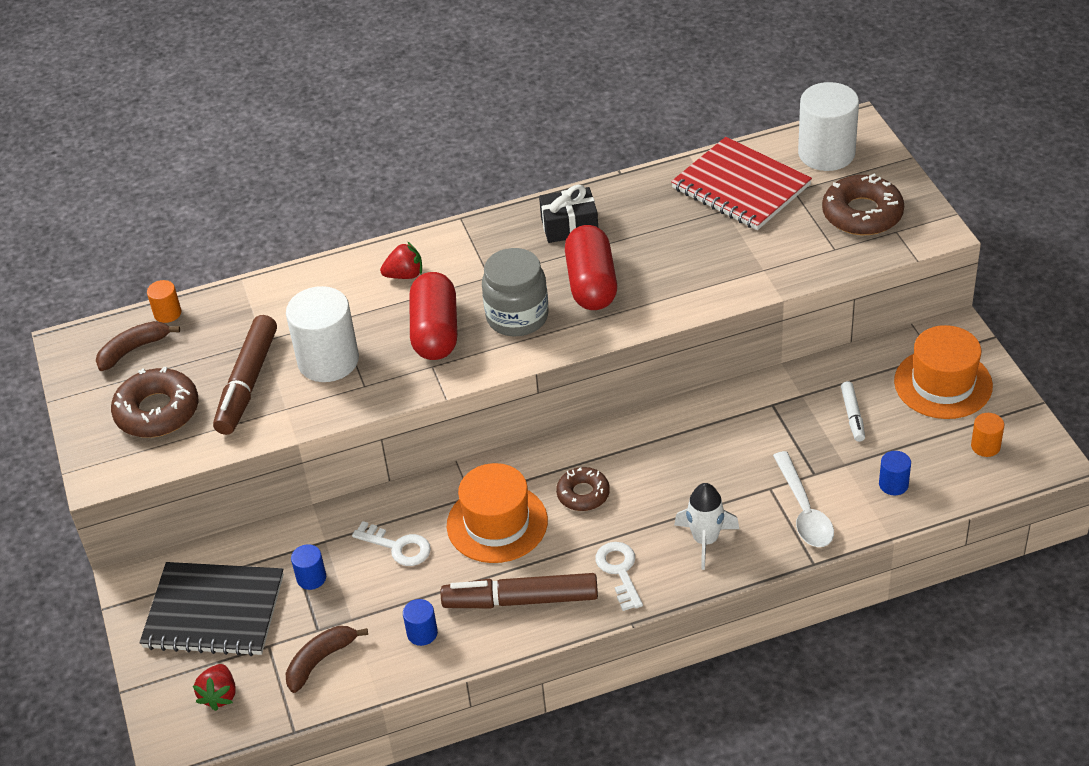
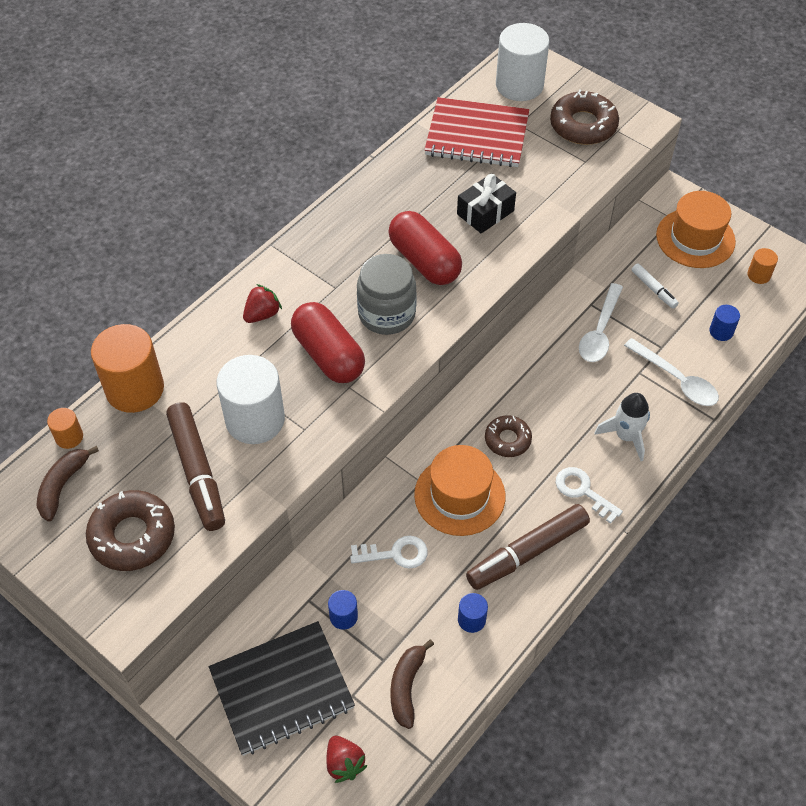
camera: 35 degrees left, 10 degrees up
black gift [539,185,598,243] -> black gift moved to [457,173,516,234]
none -> orange cylinder [91,324,164,413]
none -> white spoon [579,283,623,362]

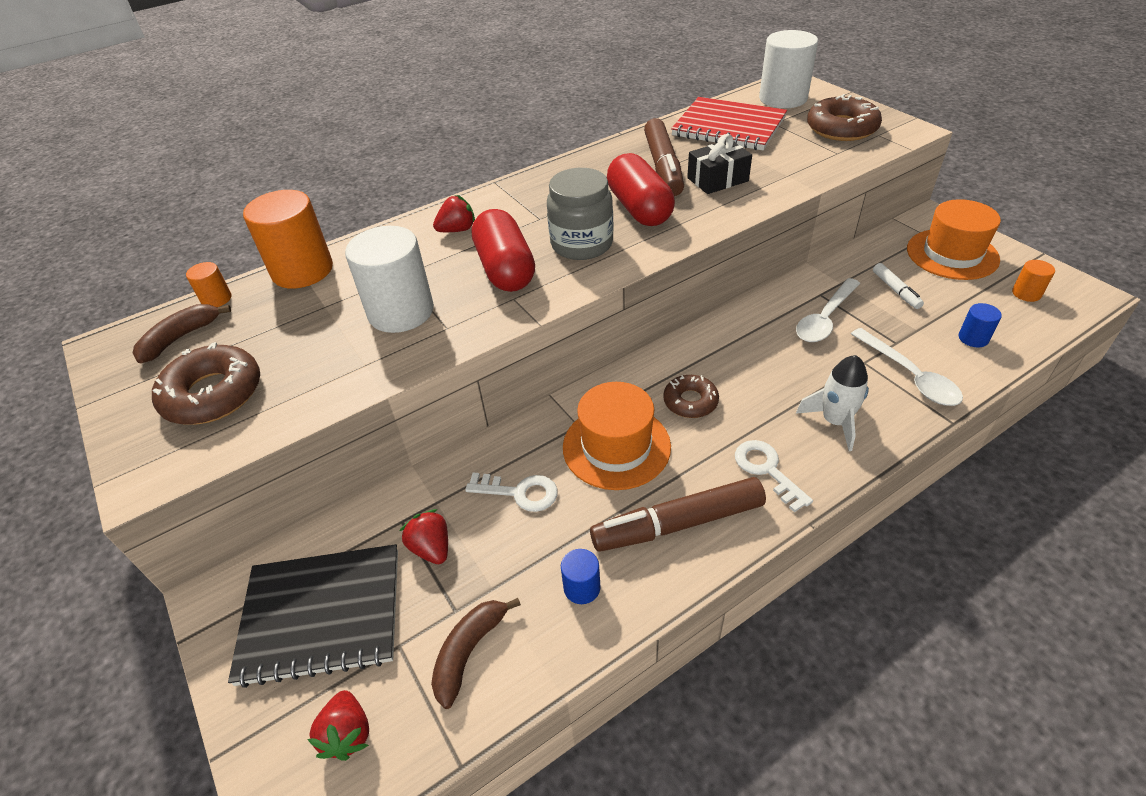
camera: 20 degrees right, 10 degrees down
brown marker [166,402,225,531] -> brown marker moved to [644,118,684,196]
blue cylinder [328,590,358,630] -> red strawberry [399,509,448,564]

